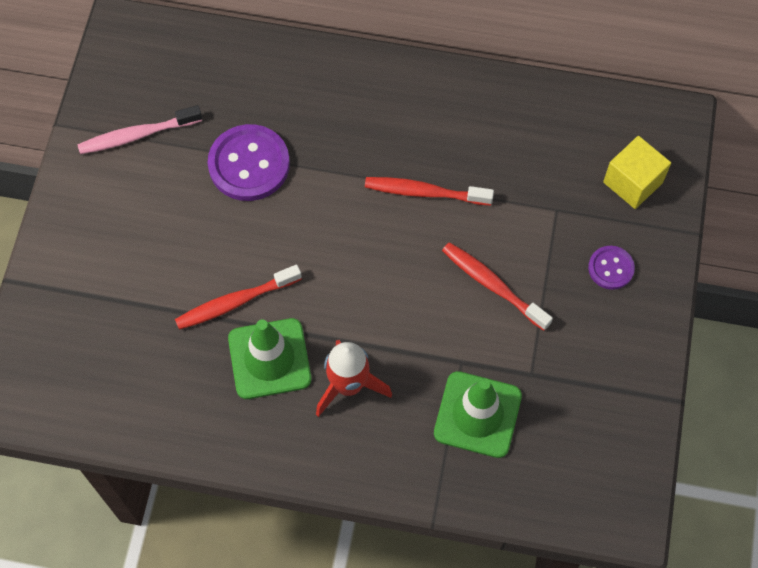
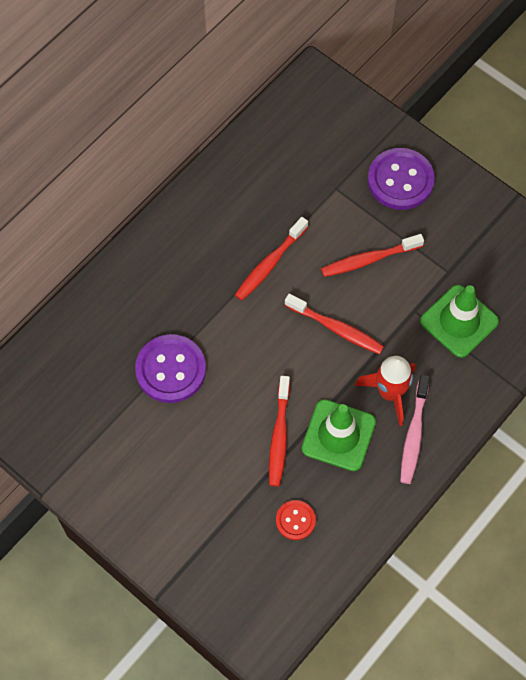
camera: 60 degrees left, 0 degrees up
pink toothbrush [77,105,202,154] -> pink toothbrush moved to [400,374,430,484]
purple button [588,246,635,290] -> purple button [368,148,435,210], size x1.84
yellow cube [603,136,671,209] -> none
none -> red button [276,500,316,540]
none -> red toothbrush [285,294,384,354]

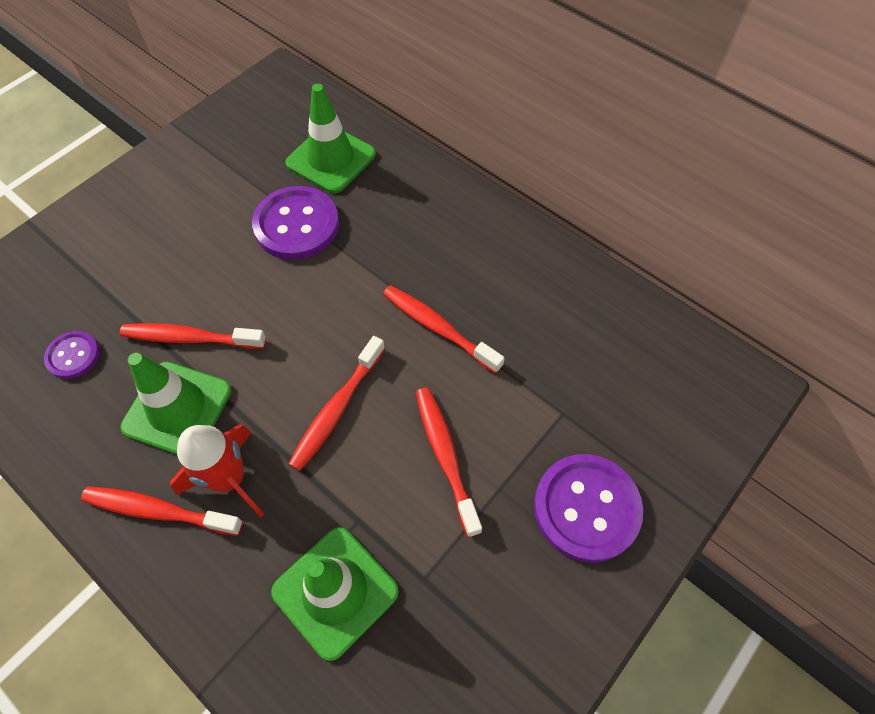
camera: 90 degrees right, 5 degrees down
red button [276,500,316,540] -> purple button [44,331,100,379]
pink toothbrush [400,374,430,484] -> red toothbrush [81,486,243,536]
none -> green traffic cone [285,84,376,193]

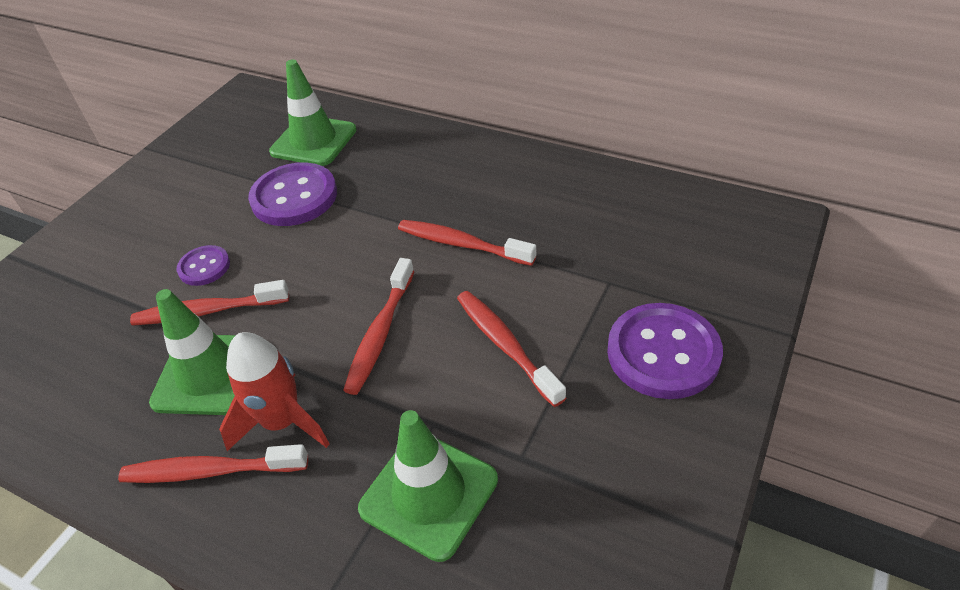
camera: 10 degrees left, 15 degrees down
purple button [44,331,100,379] -> purple button moved to [177,245,230,286]

